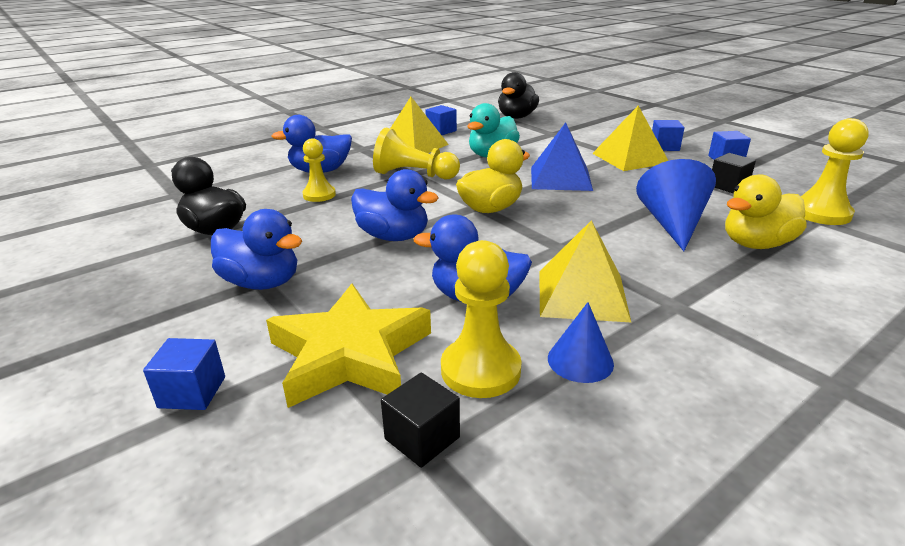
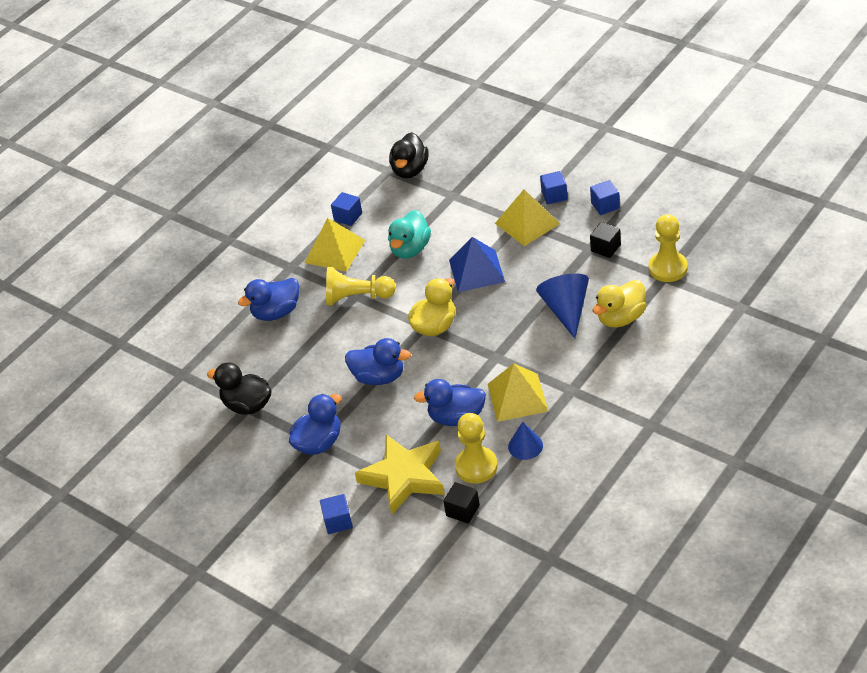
camera: 10 degrees left, 15 degrees up
blue duck [211,209,302,290] -> blue duck turned 60 degrees counterclockwise [289,394,341,455]
yellow pawn [302,138,336,202] -> none

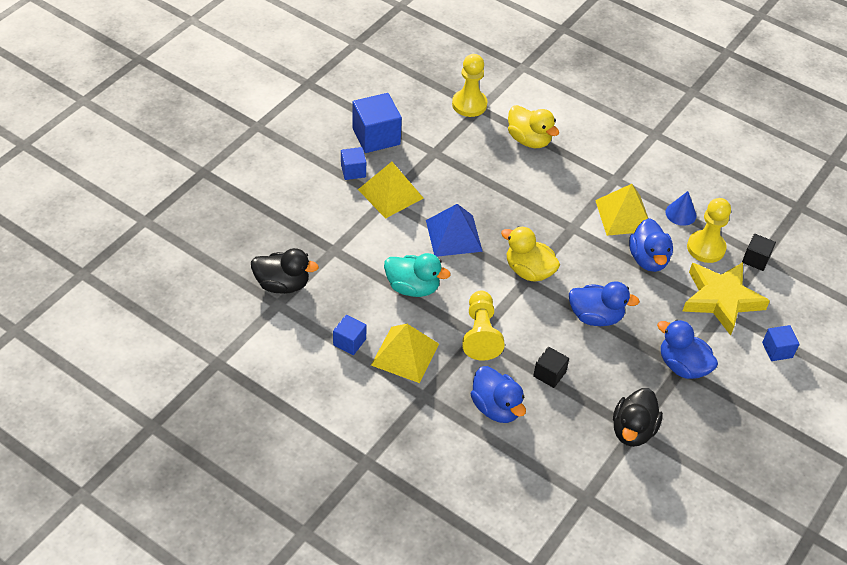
camera: 100 degrees left, 5 degrees up
blue duck [345,338,411,385] -> blue duck turned 90 degrees clockwise [569,281,640,326]
blue cone [536,274,589,338] -> none
blue cube [590,180,620,215] -> blue cube [352,93,402,153], size x1.78
black cube [590,222,621,258] -> black cube moved to [533,347,569,388]

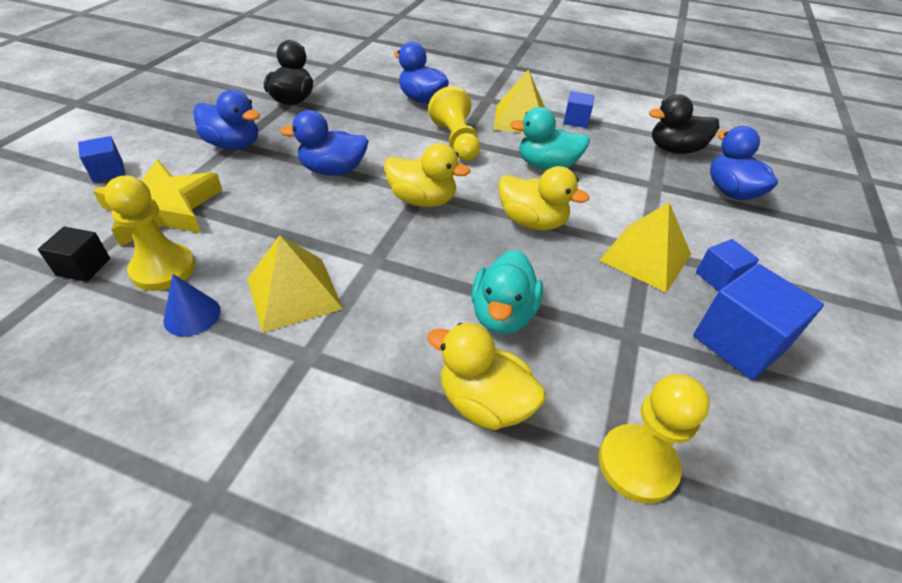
camera: 165 degrees right, 5 degrees down
blue pyramid [426,204,483,257] -> yellow duck [498,166,589,230]
black cube [533,347,569,388] -> none
blue duck [629,218,673,272] -> blue duck moved to [710,126,778,200]
none -> turquoise duck [471,250,543,334]

